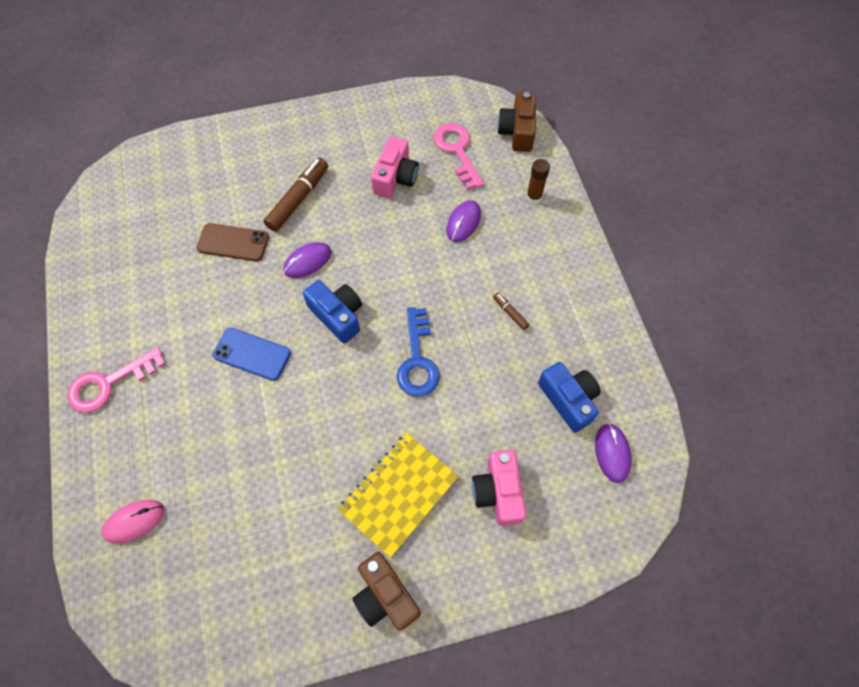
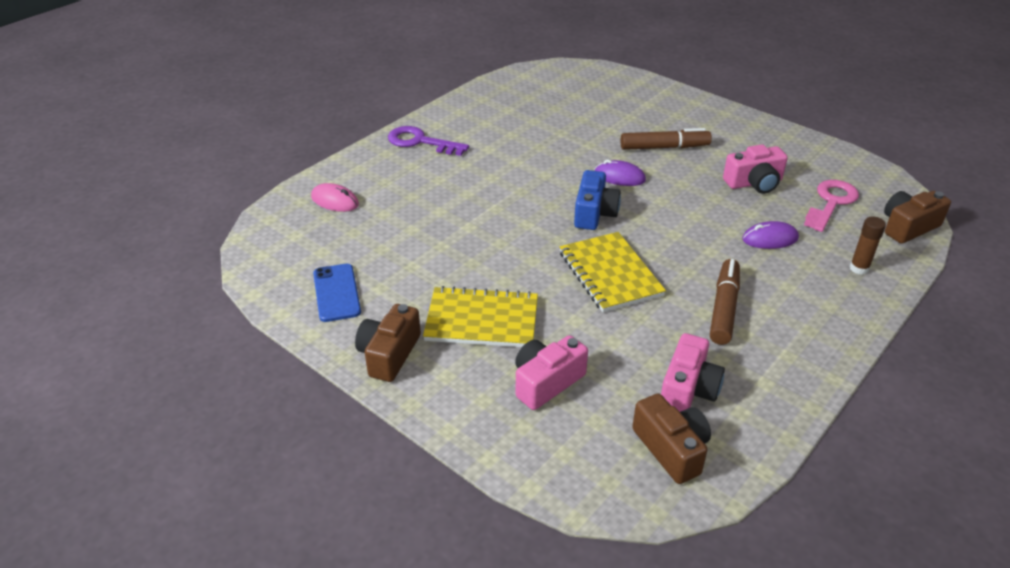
camera: 55 degrees right, 25 degrees down
pink key [67,347,166,413] -> purple key [388,126,469,156]
brown phone [197,223,269,261] -> none
blue phone [213,328,291,381] -> blue phone moved to [313,264,361,322]
blue key [397,307,440,397] -> yellow notebook [560,232,666,312]
brown marker [493,292,529,330] -> brown marker [710,259,740,345], size x2.09
blue camera [538,362,601,432] -> pink camera [661,333,725,412]
purple mouse [595,423,631,483] -> brown camera [632,393,711,484]

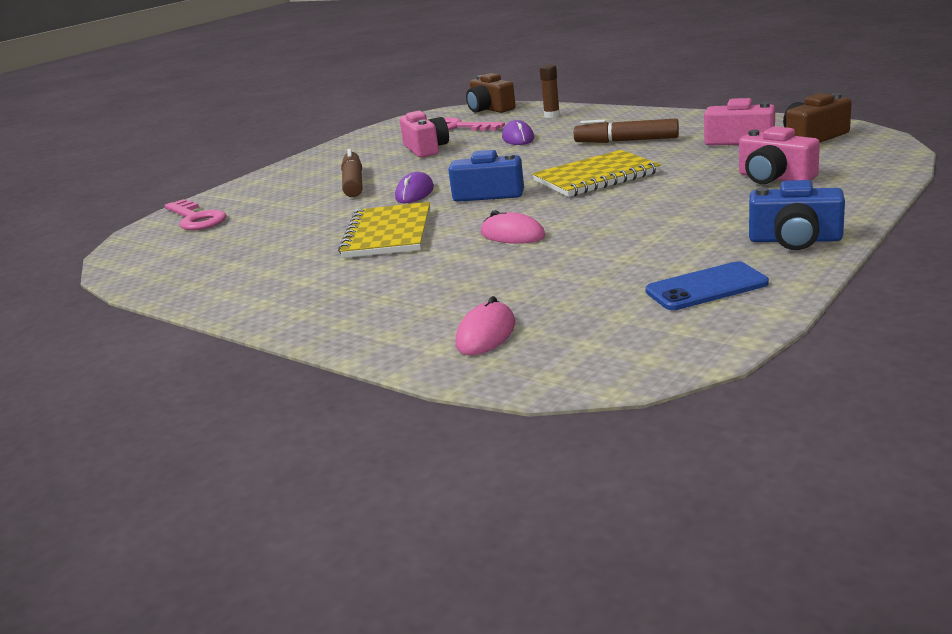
camera: 90 degrees left, 15 degrees down
brown camera [355,304,421,382] -> blue camera [749,180,845,250]
purple key [388,126,469,156] -> none
yellow notebook [423,286,538,347] -> yellow notebook moved to [338,202,430,258]
none -> pink key [165,199,227,230]
none -> pink mouse [481,210,546,244]

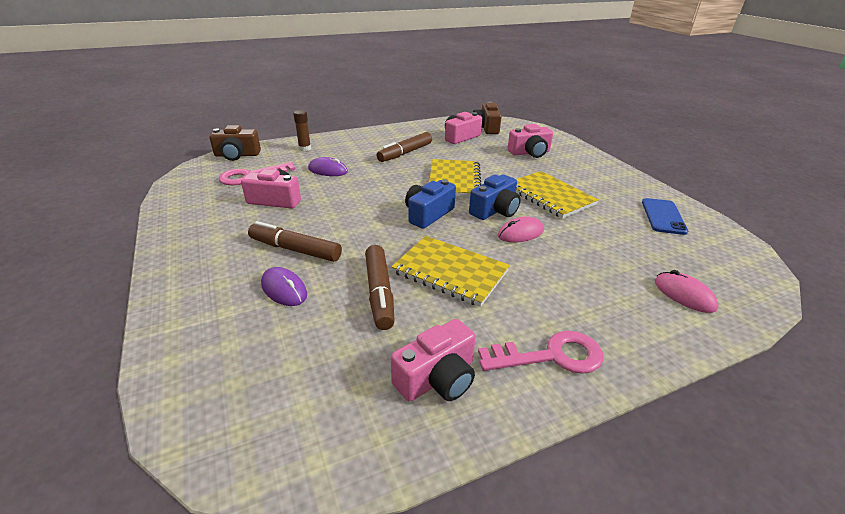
camera: 65 degrees left, 10 degrees up
pink key [165,199,227,230] -> pink key moved to [478,331,603,374]
purple mouse [395,172,434,203] -> purple mouse moved to [261,267,307,306]
blue camera [749,180,845,250] -> blue camera moved to [469,174,521,220]
none -> brown marker [365,245,395,330]
none -> pink camera [391,319,476,402]
none -> yellow notebook [516,171,599,219]

